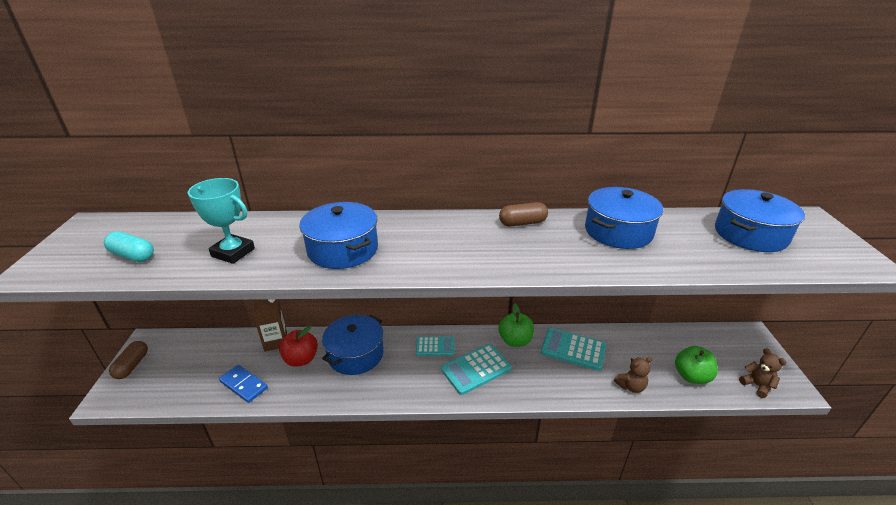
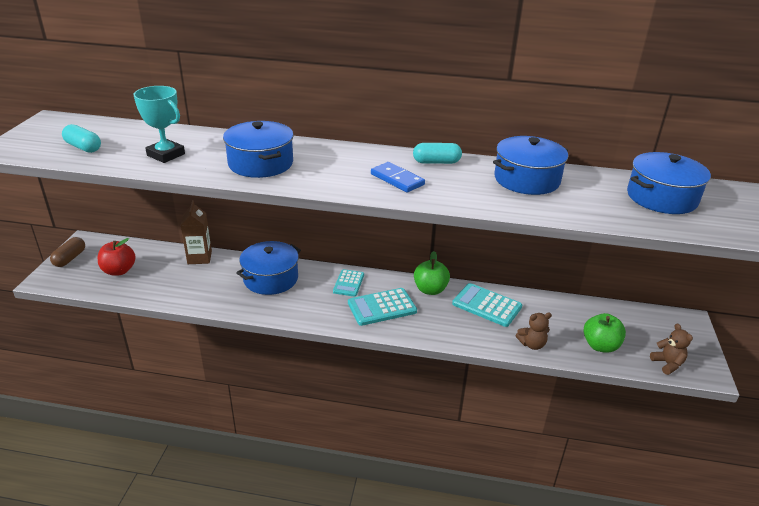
camera: 10 degrees right, 0 degrees up
blue domino [219,365,268,403] -> blue domino moved to [371,162,425,192]
red apple [279,326,318,367] -> red apple moved to [98,238,136,276]
turquoise calculator [416,337,454,356] -> turquoise calculator turned 90 degrees clockwise [333,269,364,297]
brown capsule [499,202,548,226] -> turquoise capsule [413,143,462,164]

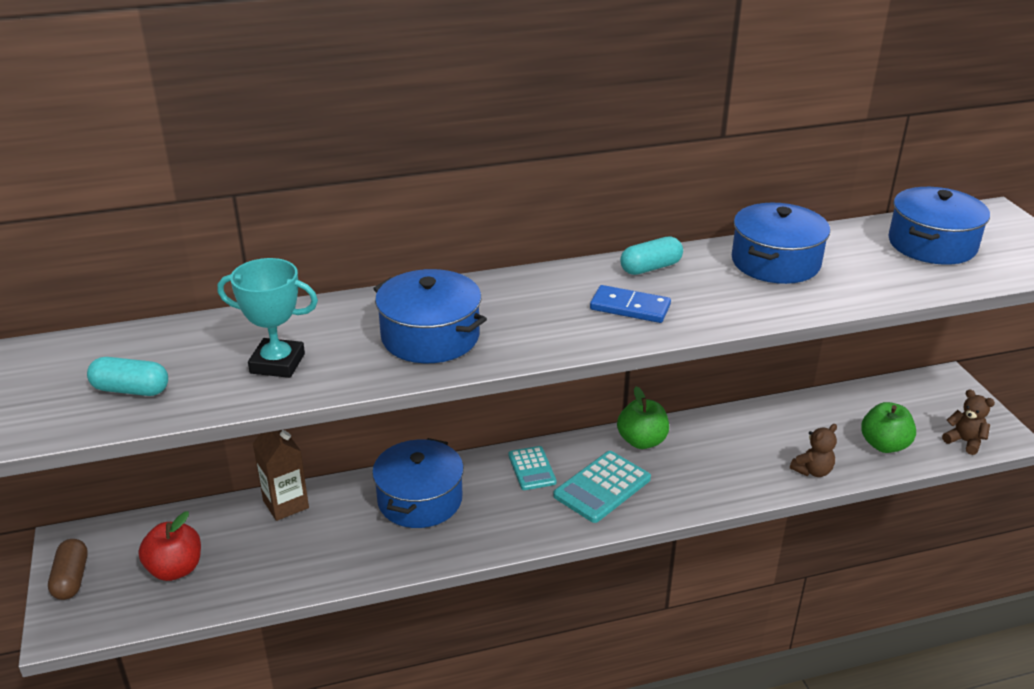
camera: 25 degrees left, 0 degrees up
turquoise calculator [452,283,522,327] -> none

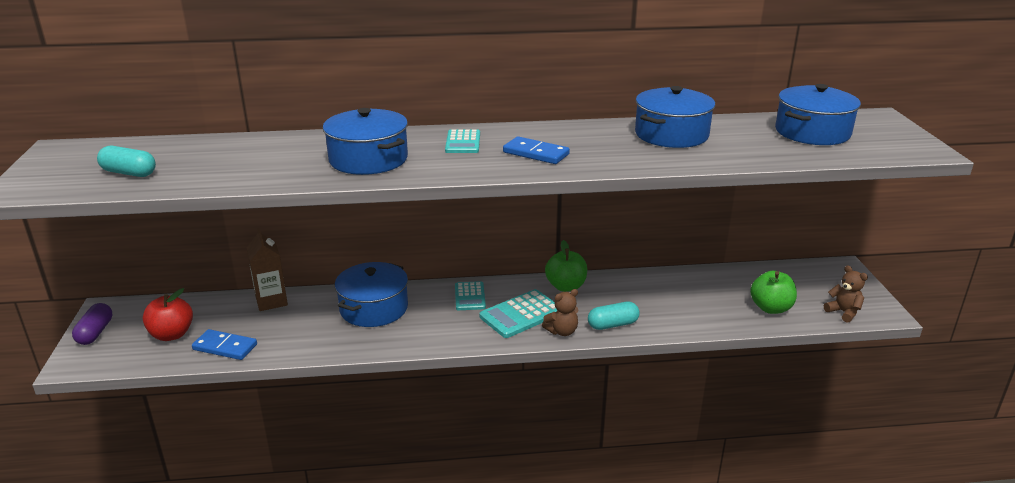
camera: 10 degrees right, 5 degrees down
brown capsule [48,539,88,600] -> purple capsule [72,303,112,345]
turquoise trophy [217,258,318,378] -> none
turquoise capsule [620,237,683,275] -> turquoise capsule moved to [588,302,639,330]
brown teddy bear [790,424,837,477] -> brown teddy bear moved to [542,289,578,336]
none -> blue domino [192,329,257,360]
none -> turquoise calculator [445,129,480,153]

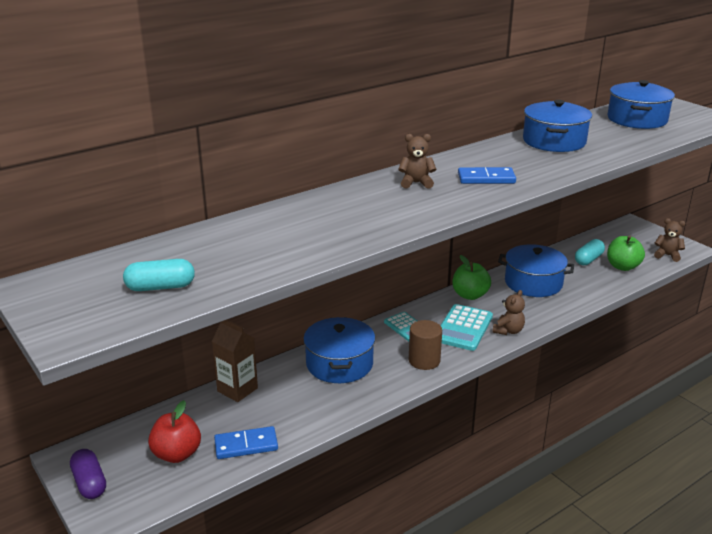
camera: 30 degrees left, 0 degrees up
blue pot [323,108,408,175] -> blue pot moved to [498,244,574,297]
turquoise calculator [445,129,480,153] -> brown teddy bear [398,134,436,189]
turquoise capsule [588,302,639,330] -> turquoise capsule moved to [575,239,605,265]
none -> brown cylinder [409,320,442,370]

